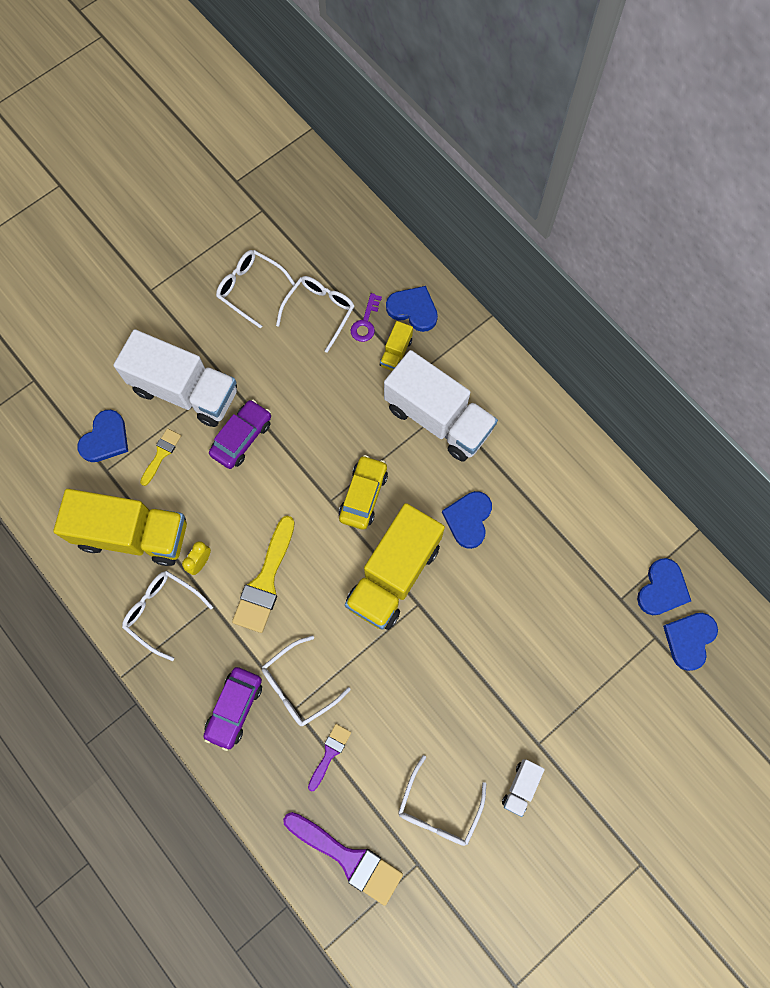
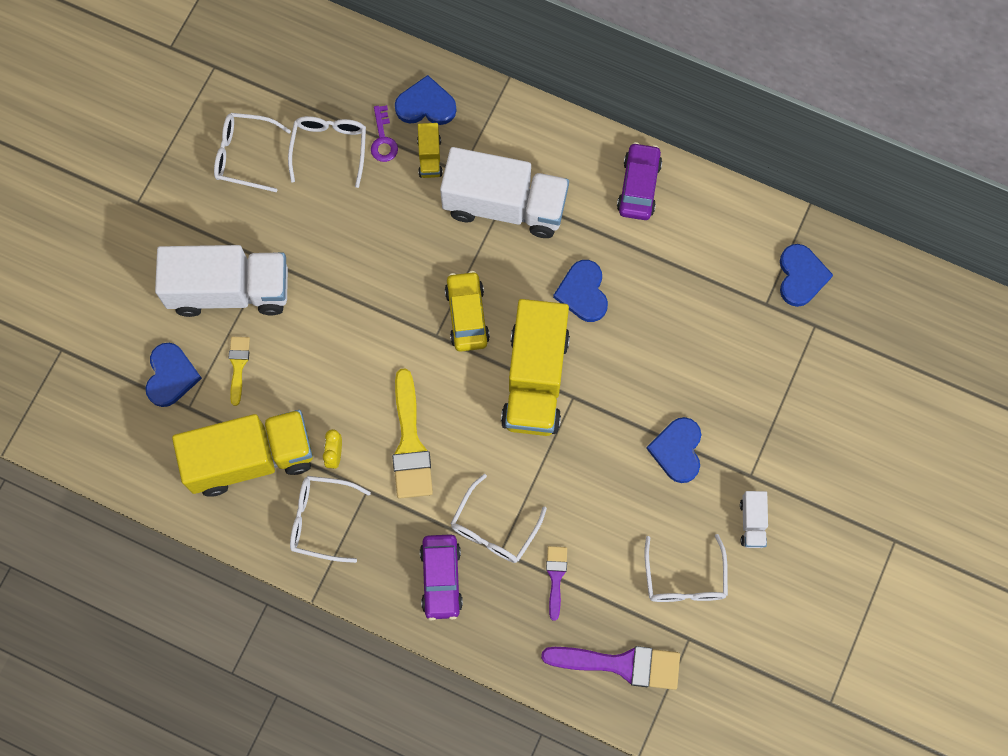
camera: 25 degrees left, 0 degrees up
purple car [209,400,271,469] -> purple car moved to [617,142,662,220]
blue heart [663,613,718,671] -> blue heart moved to [646,417,701,483]

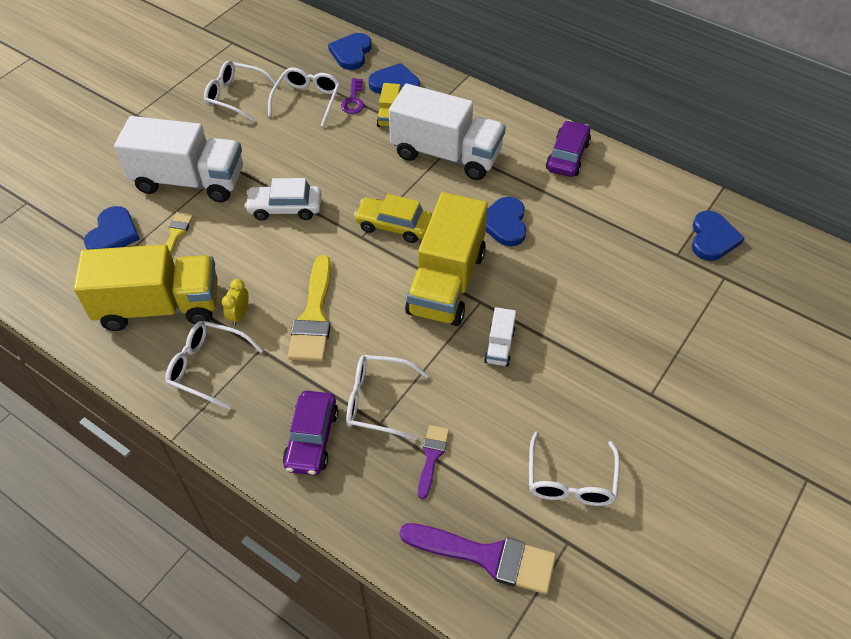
camera: 10 degrees right, 20 degrees down
yellow car [445,271,490,351] -> yellow car turned 75 degrees counterclockwise [354,194,432,243]
white glasses [451,474,547,563] -> white glasses turned 60 degrees clockwise [346,355,428,440]
blue heart [646,417,701,483] -> blue heart moved to [328,33,372,70]
white truck [740,491,768,548] -> white truck moved to [484,307,516,367]
none -> white car [244,178,321,220]

